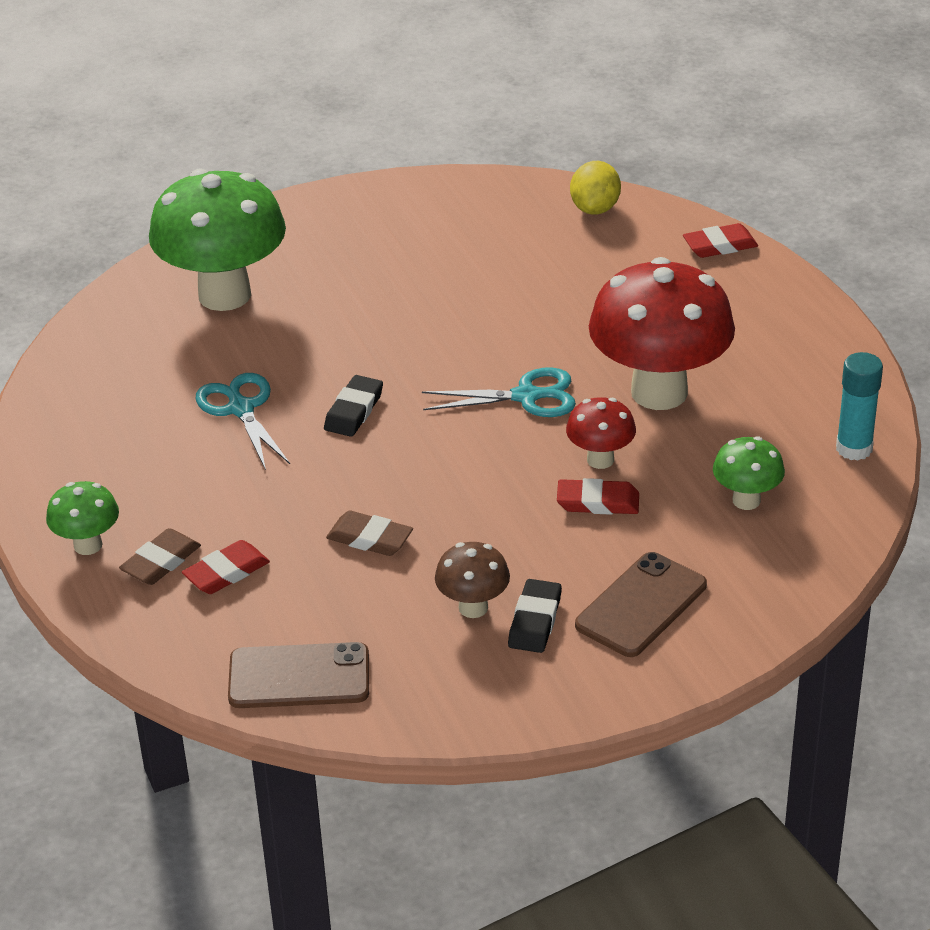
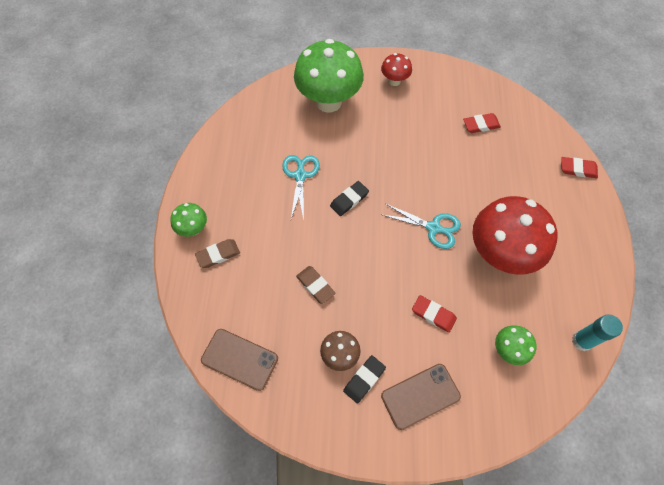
camera: 25 degrees right, 25 degrees up
red eraser [182,540,270,594] -> red eraser moved to [463,113,501,133]
red mushroom [566,397,636,469] -> red mushroom moved to [381,53,412,86]
yellow lemon [570,161,621,215] -> none

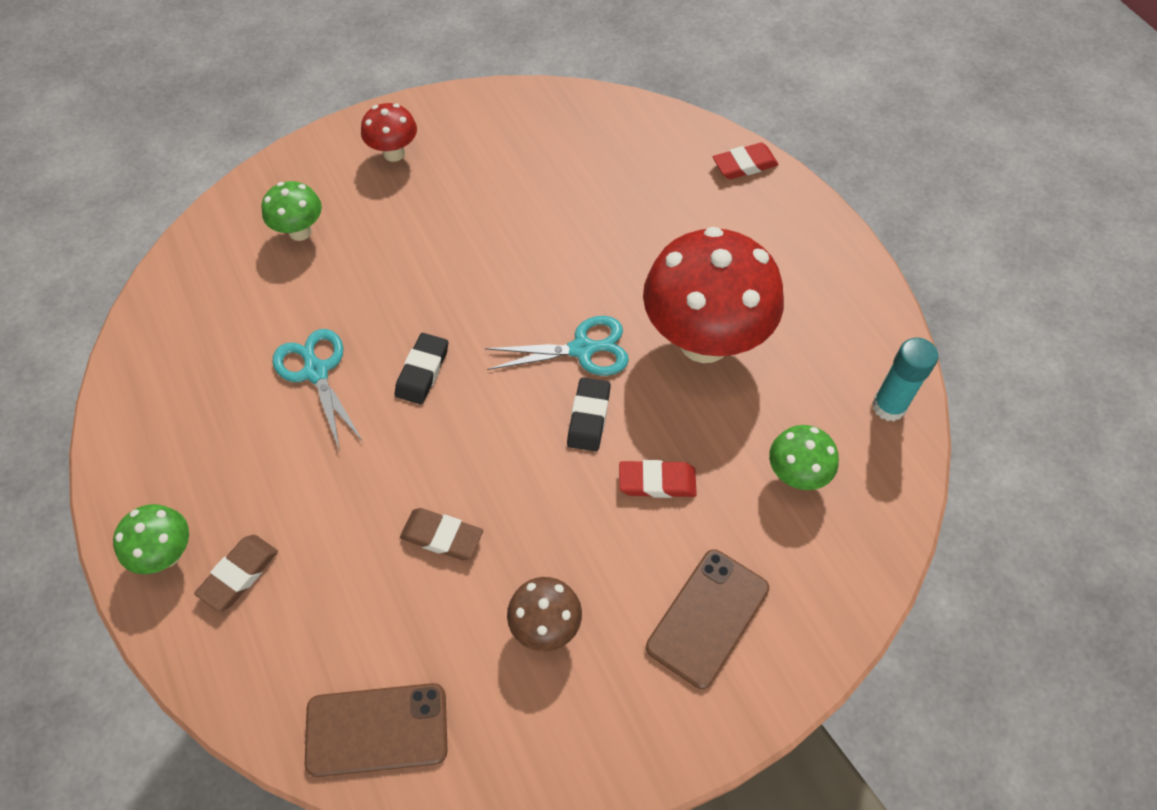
camera: 30 degrees left, 5 degrees down
green mushroom [294,39,364,113] -> green mushroom [261,181,322,241], size x0.47
black eraser [343,355,386,403] -> black eraser moved to [567,377,611,452]
red eraser [463,113,501,133] -> none

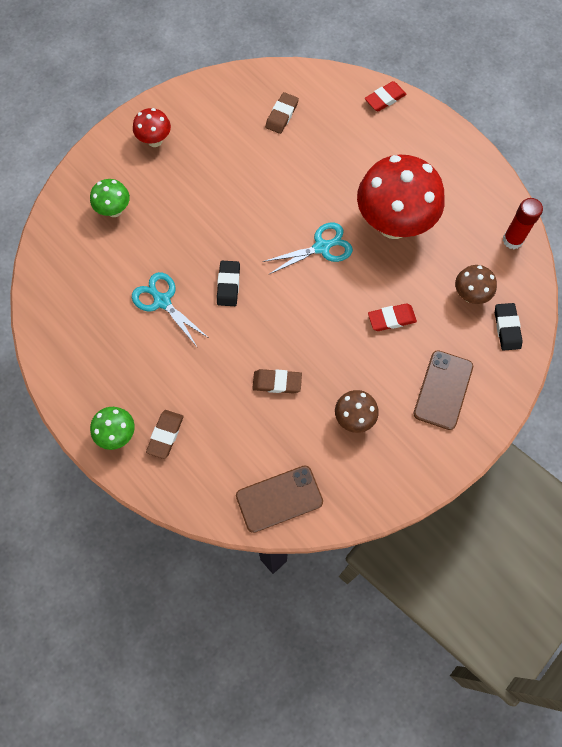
camera: 15 degrees left, 10 degrees up
black eraser [567,377,611,452] -> black eraser moved to [495,303,523,351]
green mushroom [769,425,839,490] -> brown mushroom [455,265,497,304]
turquoise glue stick [872,338,938,421] -> red glue stick [503,198,543,249]
none -> brown eraser [265,92,299,134]

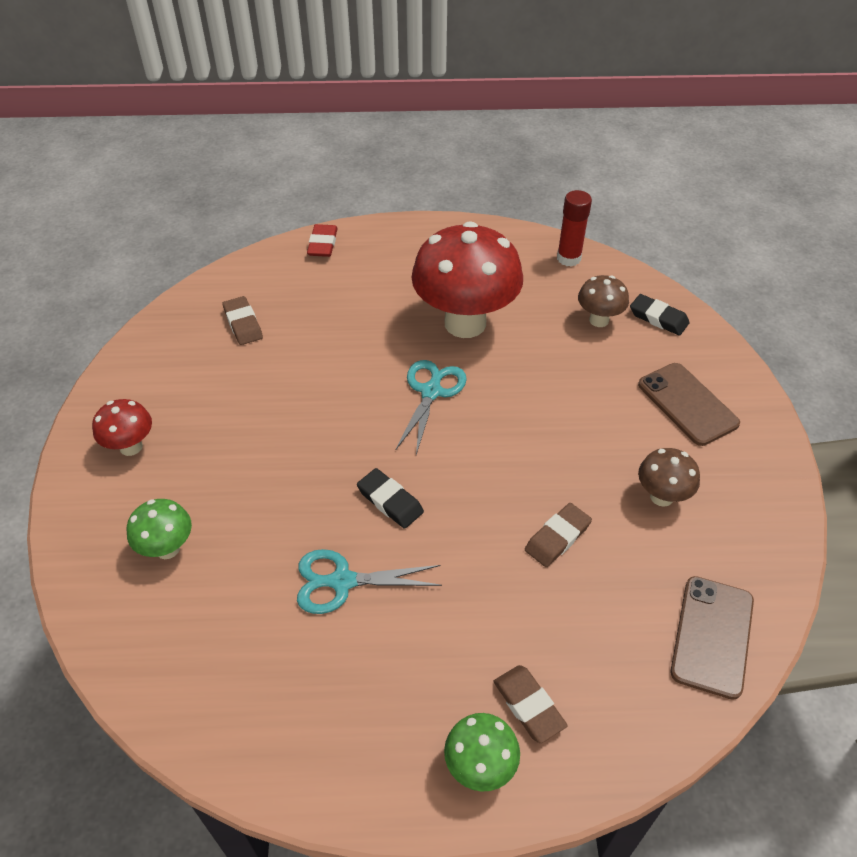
camera: 50 degrees left, 20 degrees down
red eraser [368,304,417,331] -> none

